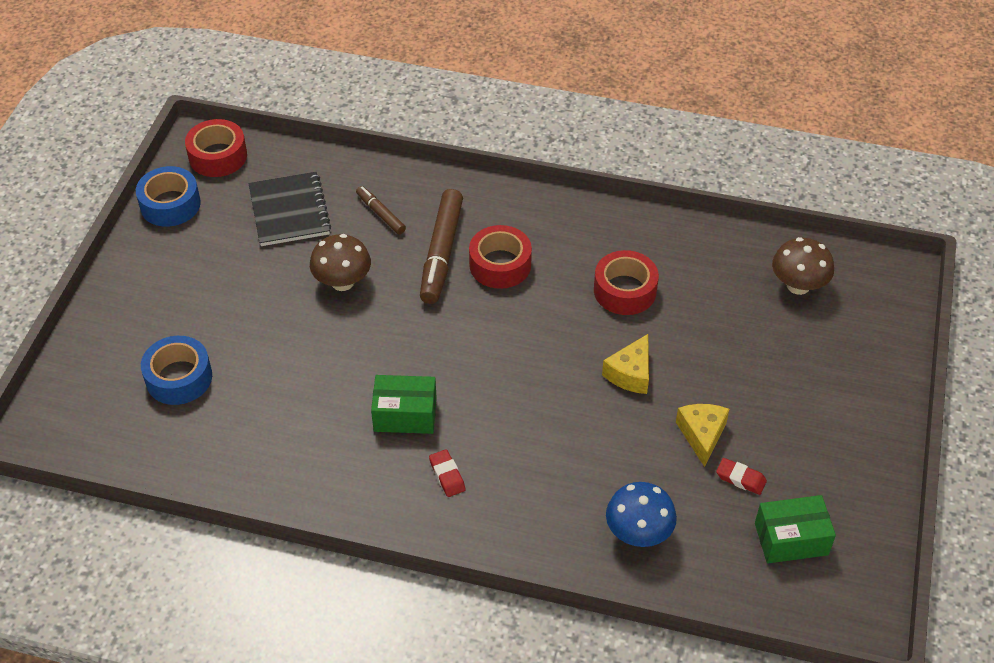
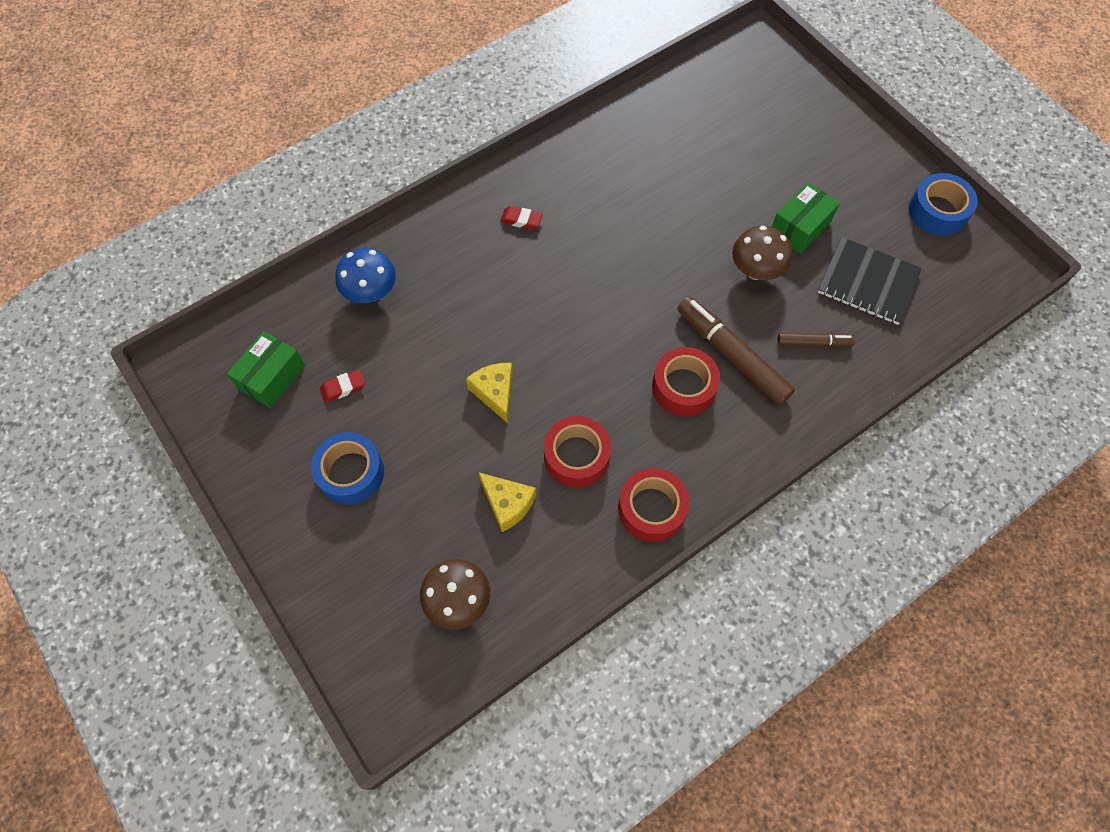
camera: 130 degrees right, 15 degrees up
blue tape [141,336,212,405] -> blue tape moved to [311,432,384,505]
red tape [185,119,247,177] -> red tape moved to [618,468,690,542]
green box [371,375,437,434] -> green box moved to [772,182,840,254]
yellow cheese [676,404,729,467] -> yellow cheese moved to [478,472,536,532]

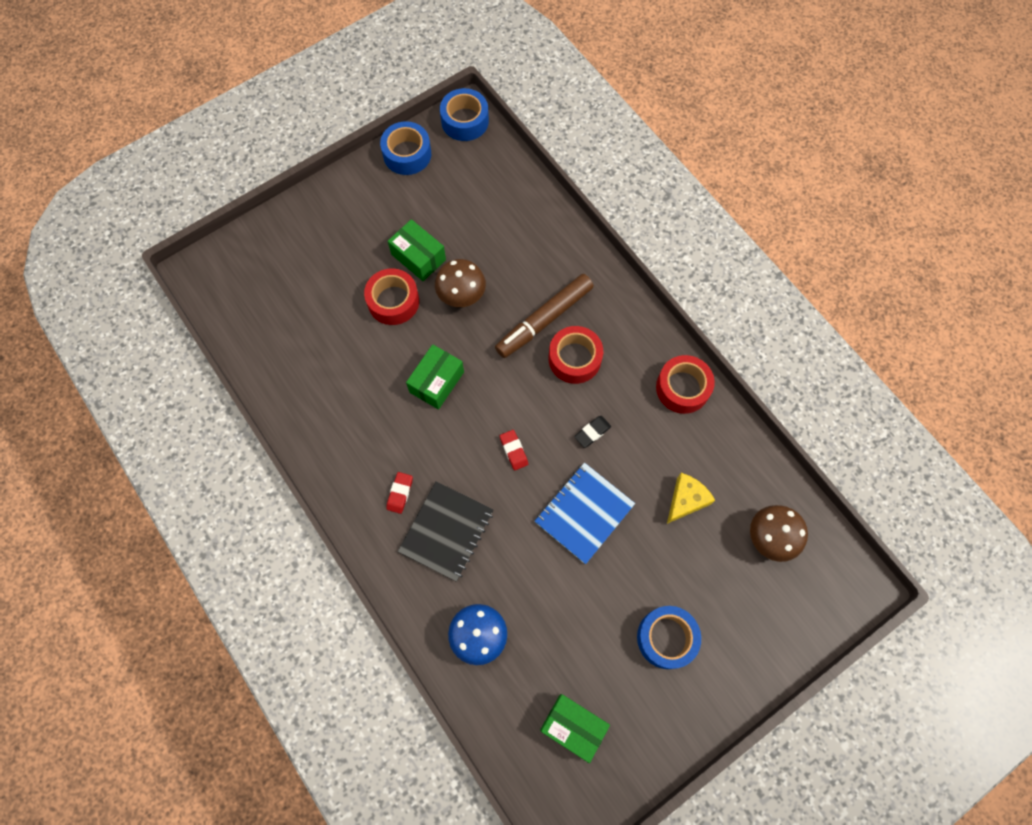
camera: 90 degrees left, 5 degrees up
red eraser [320,369,365,403] -> red eraser moved to [500,430,528,470]
yellow cheese [466,363,513,423] -> blue notebook [535,463,635,564]
red tape [544,416,611,488] -> red tape moved to [364,268,419,325]
brown marker [778,333,855,347] -> none
black notebook [818,237,922,325] -> black notebook moved to [398,481,494,582]
none -> green box [406,344,464,410]
none -> blue tape [440,88,489,141]
none -> black eraser [574,416,611,448]

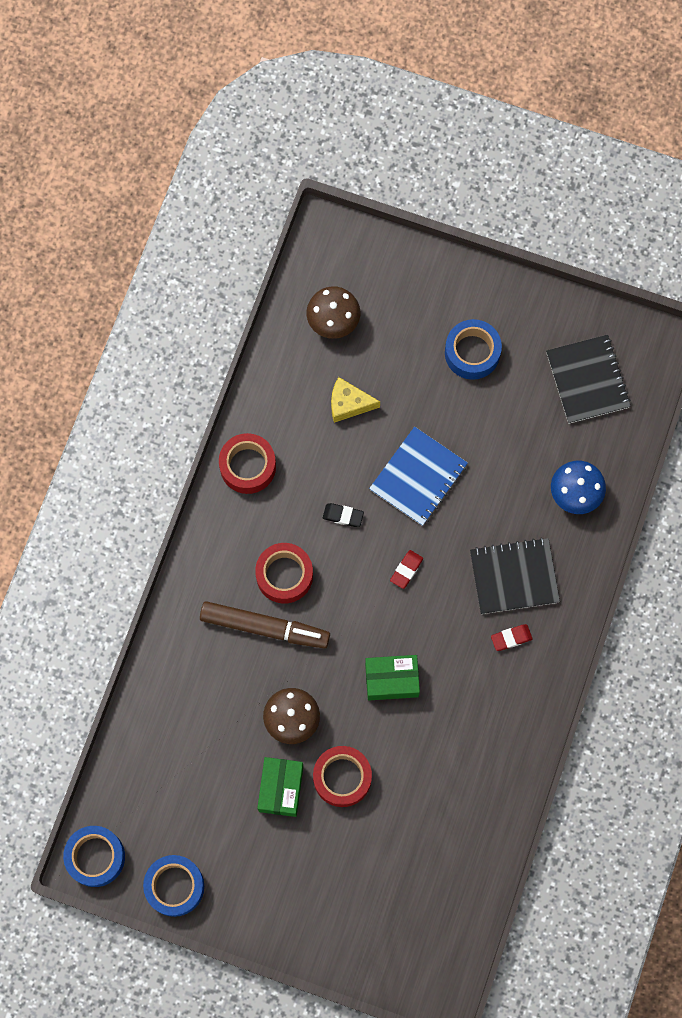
camera: 125 degrees left, 5 degrees up
blue notebook [535,463,635,564] -> blue notebook turned 60 degrees counterclockwise [369,427,468,526]
green box [540,694,610,763] -> black notebook [546,335,631,424]

